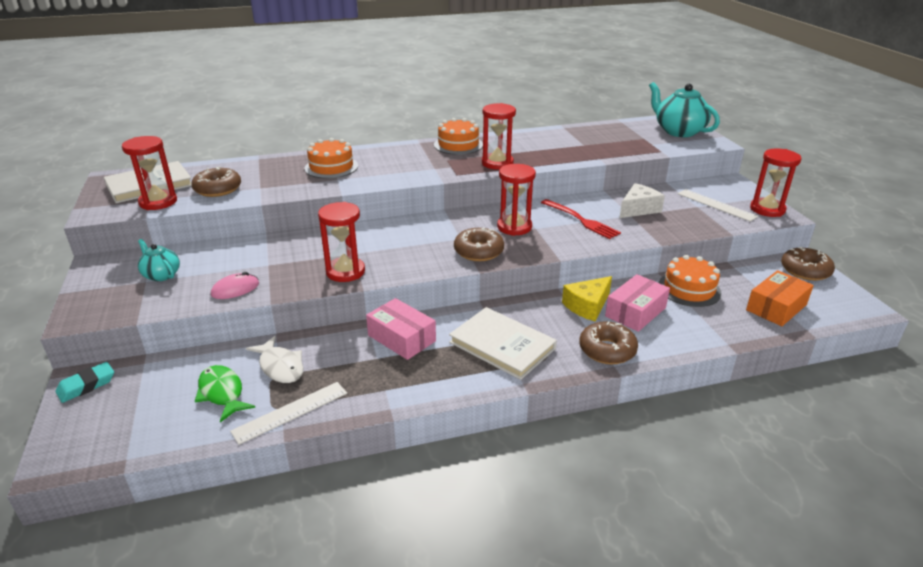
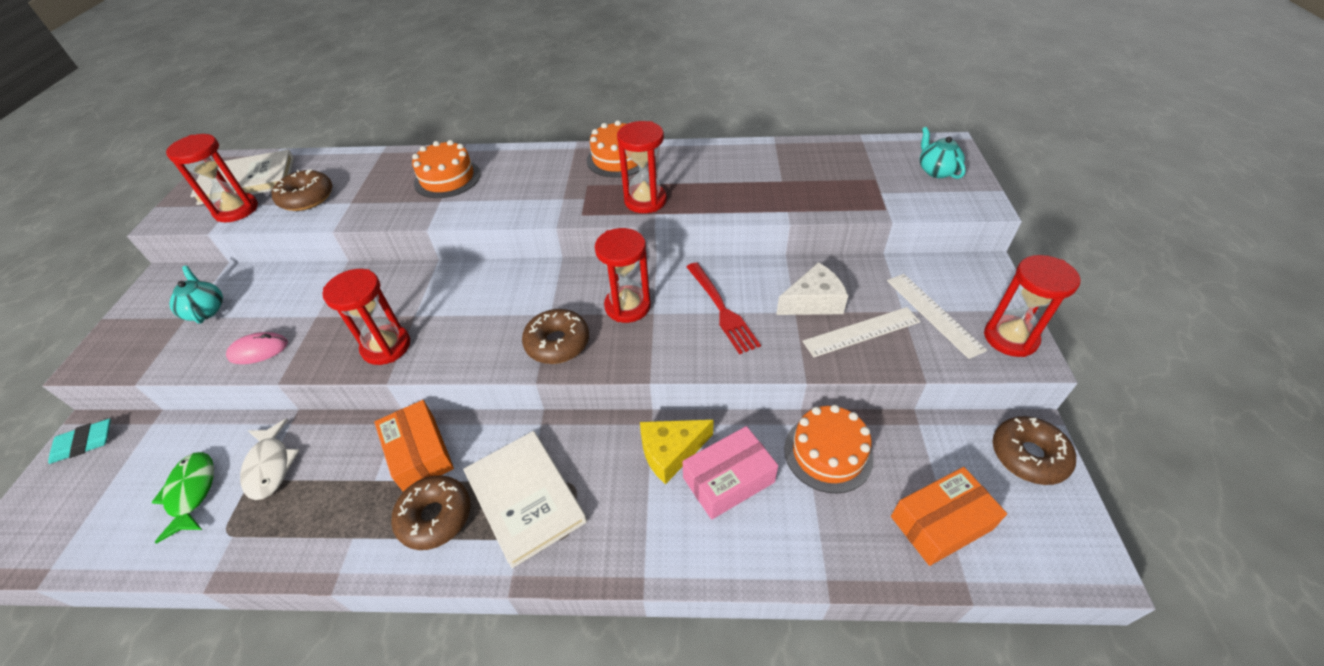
camera: 20 degrees right, 15 degrees up
white ruler [230,382,347,445] -> white ruler moved to [802,307,920,357]
pink box [366,298,436,360] -> orange box [374,400,454,492]
brown donut [579,321,638,364] -> brown donut moved to [391,475,470,550]
turquoise teapot [649,82,720,137] -> turquoise teapot [920,127,966,179], size x0.55

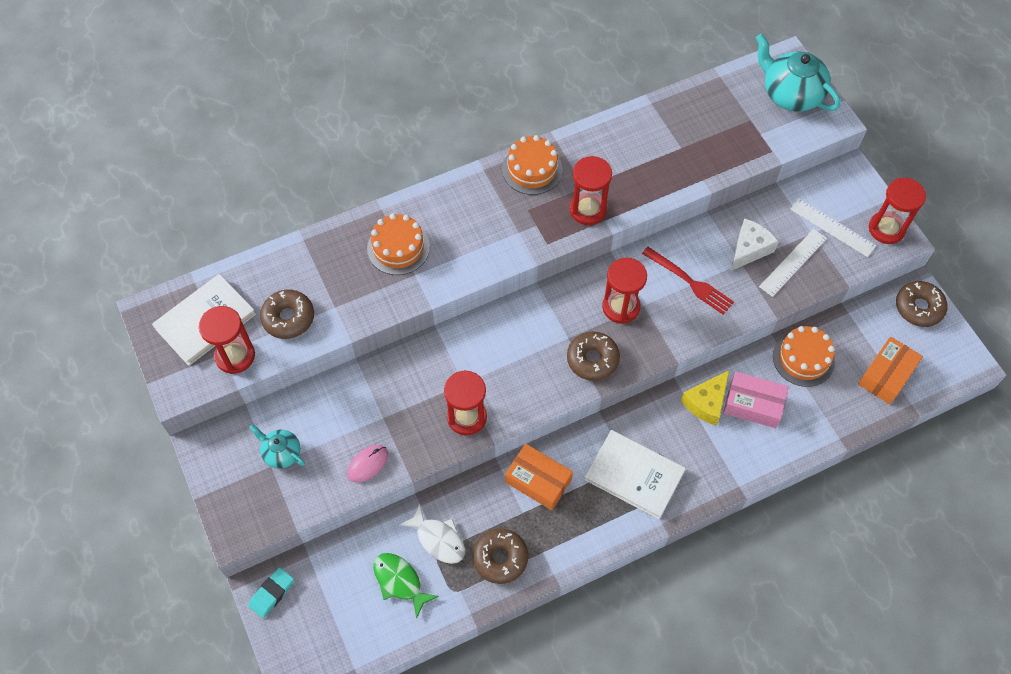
camera: 30 degrees left, 15 degrees up
brown donut [391,475,470,550] -> brown donut moved to [473,528,528,584]
pink box [683,426,778,520] -> pink box turned 75 degrees clockwise [723,372,789,428]
turquoise teapot [920,127,966,179] -> turquoise teapot [756,34,841,112], size x1.83

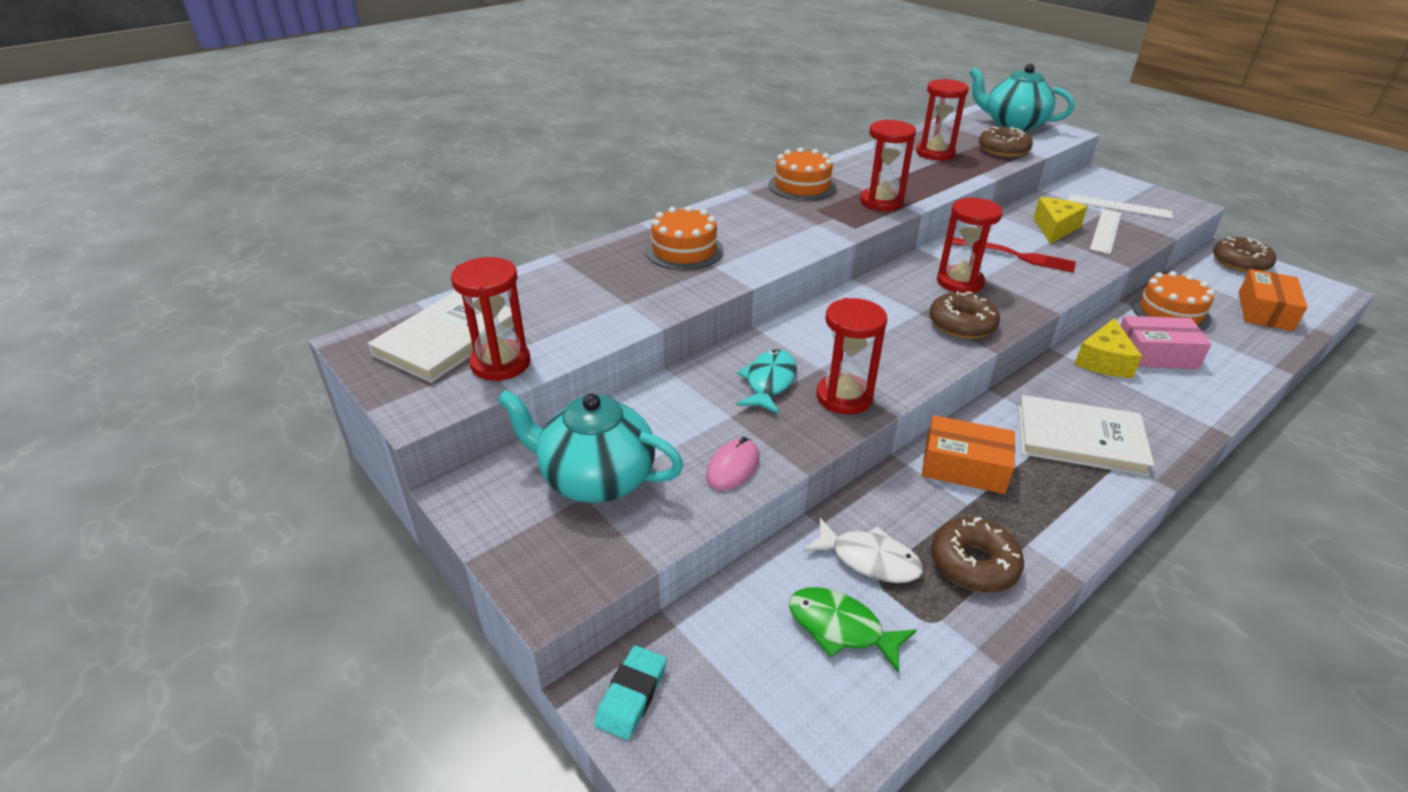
camera: 15 degrees left, 25 degrees down
turquoise teapot [249,425,305,469] -> turquoise teapot [497,389,683,503], size x1.83
brown donut [260,289,314,339] -> brown donut moved to [979,126,1033,157]
white cheese [730,218,779,271] -> yellow cheese [1034,197,1088,244]
red hourglass [869,178,926,244] -> red hourglass moved to [916,79,969,160]
none -> turquoise fish [736,349,797,414]

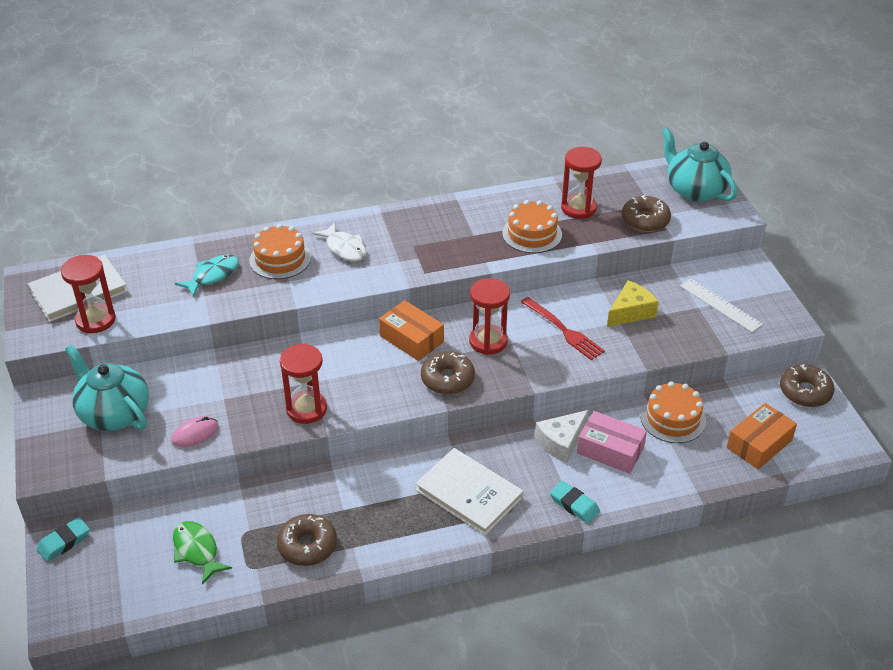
camera: 25 degrees right, 5 degrees up
turquoise fish [736,349,797,414] -> turquoise fish moved to [175,255,239,297]
orange cake [768,147,837,201] -> orange cake moved to [502,200,562,253]
white fish [803,518,923,583] -> white fish moved to [313,222,366,261]
red hourglass [860,120,916,211] -> none
orange box [922,415,1015,494] -> orange box moved to [379,300,444,361]
yellow cheese [1074,318,1142,378] -> white cheese [535,410,589,463]
white ruler [1090,209,1122,254] -> none
none -> turquoise eraser [550,481,600,523]

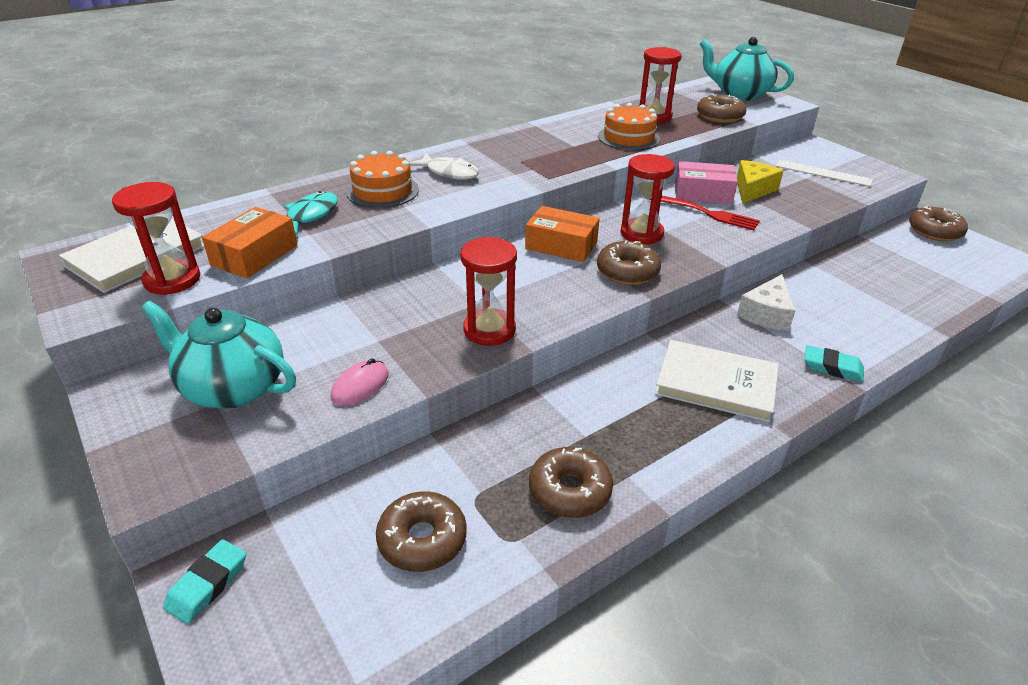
camera: 20 degrees left, 5 degrees down
green fish [173,521,232,585] -> brown donut [376,492,467,572]
pink box [577,411,647,474] -> pink box moved to [675,161,738,204]
orange cake [640,381,706,443] -> none
orange box [727,403,797,469] -> orange box moved to [202,207,297,278]

